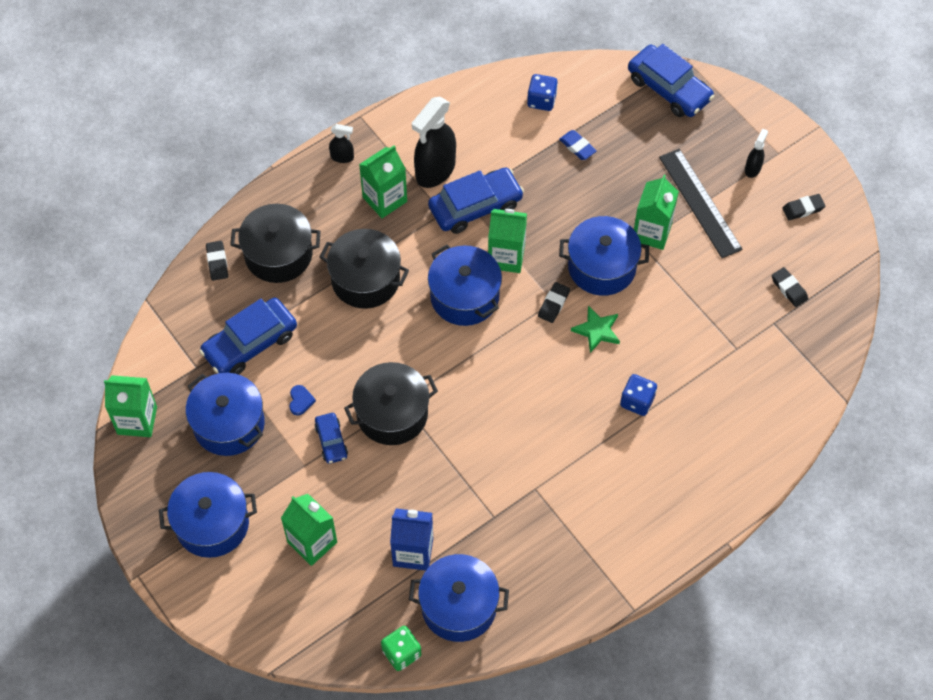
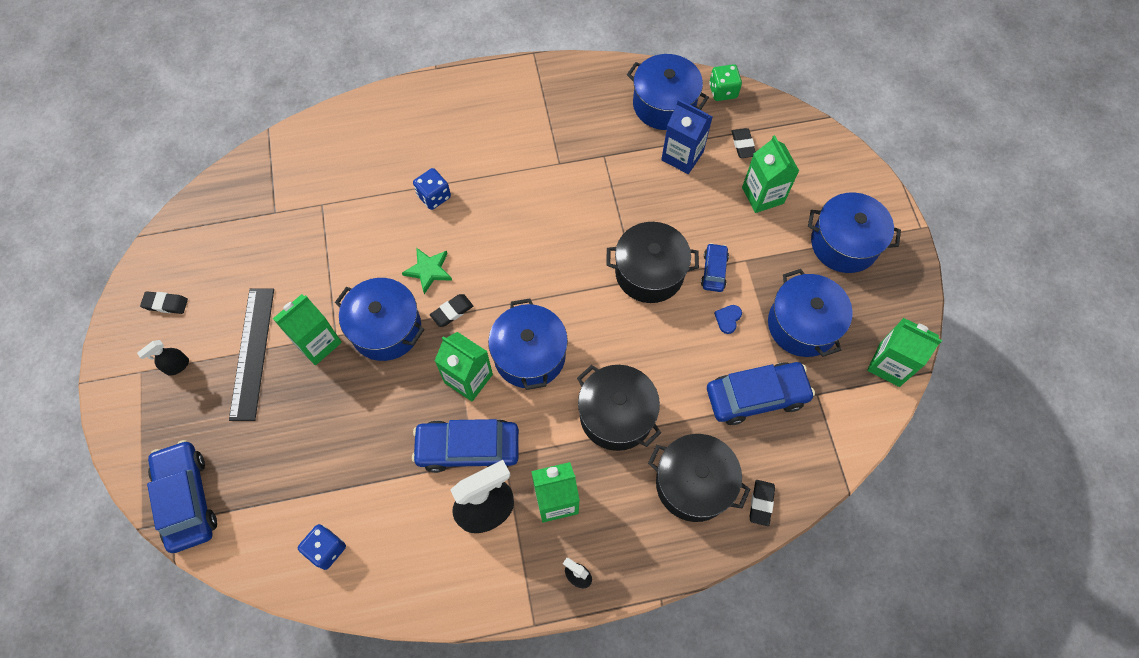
camera: 155 degrees left, 5 degrees up
blue eraser [559,130,597,160] -> none
black eraser [772,267,808,307] -> black eraser moved to [731,128,756,158]

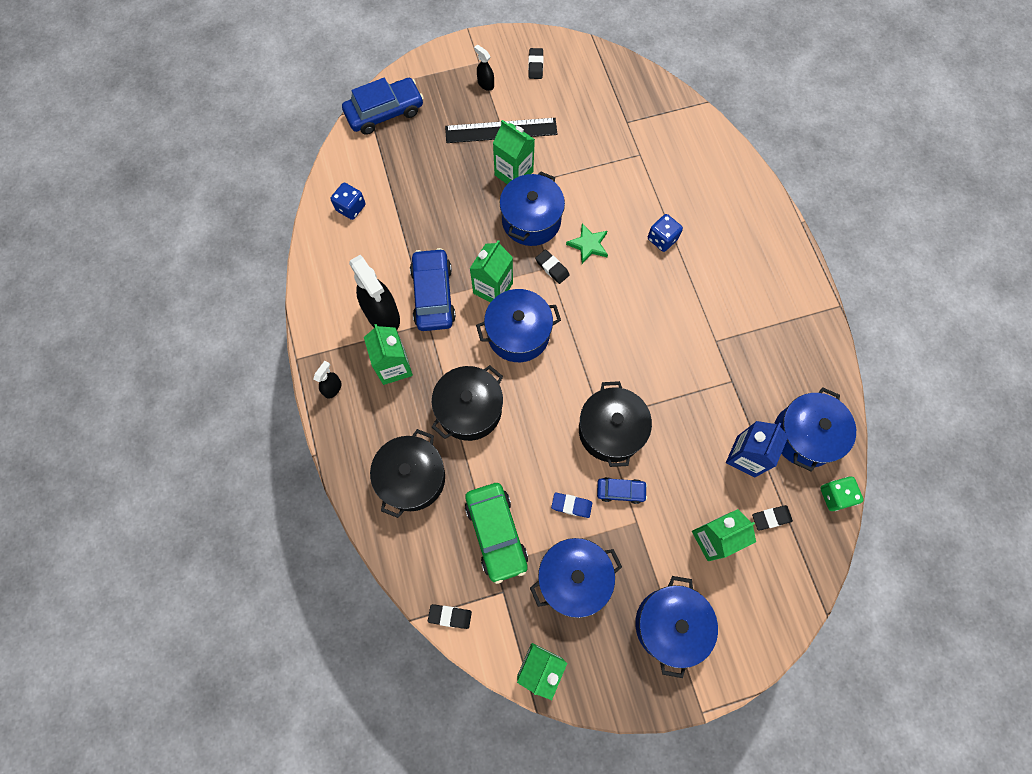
camera: 85 degrees right, 5 degrees up
blue car [707,362,815,425] -> green car [465,483,528,584]
blue heart [714,305,742,334] -> blue eraser [551,493,592,518]
black eraser [749,480,775,526] -> black eraser moved to [428,604,472,629]

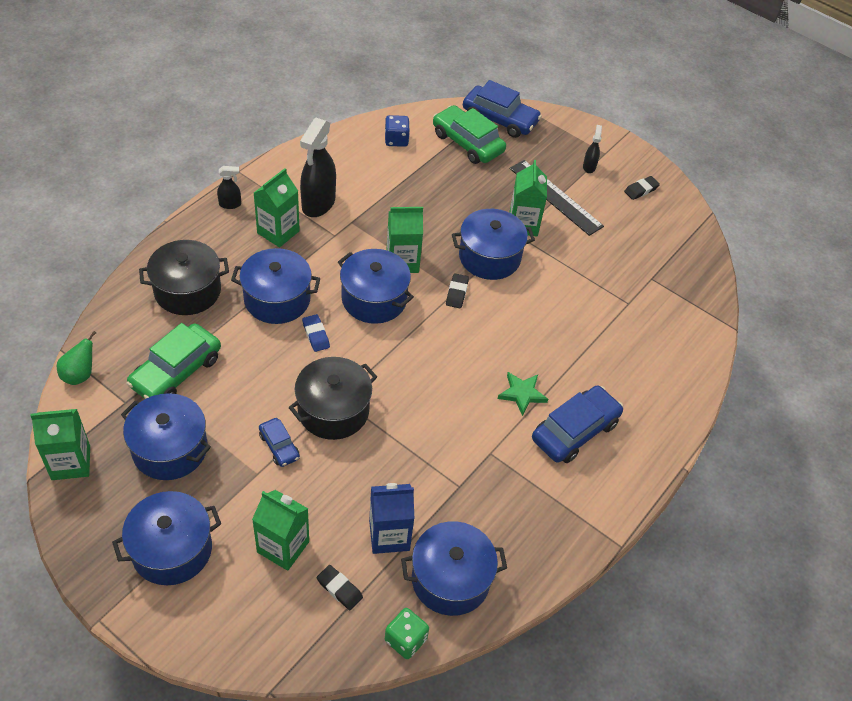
camera: 50 degrees right, 20 degrees down
blue car [410,248,456,331] -> blue car moved to [532,385,623,463]
black eraser [428,604,472,629] -> green pear [57,331,96,385]
black pot [432,365,503,441] -> blue pot [231,248,321,324]
blue eraser [551,493,592,518] -> blue eraser moved to [302,314,330,352]
green star [566,223,608,264] -> green star moved to [498,372,548,416]
blue dice [648,214,683,252] -> none
none -> green car [433,105,506,164]

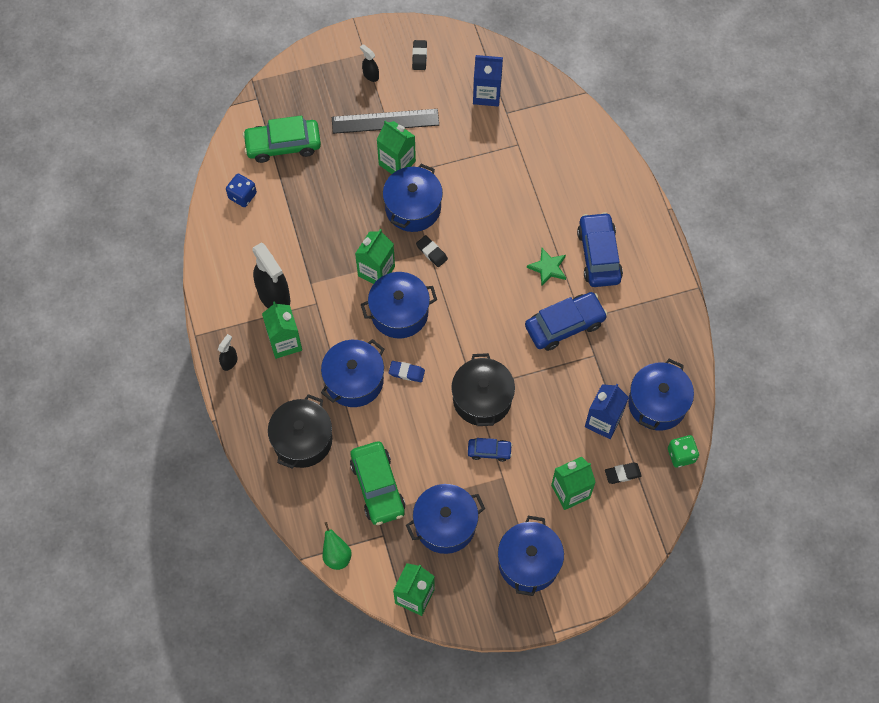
camera: 50 degrees left, 15 degrees up
blue car [463,80,542,138] -> blue car moved to [525,292,608,351]
none -> blue carton [473,55,503,106]

